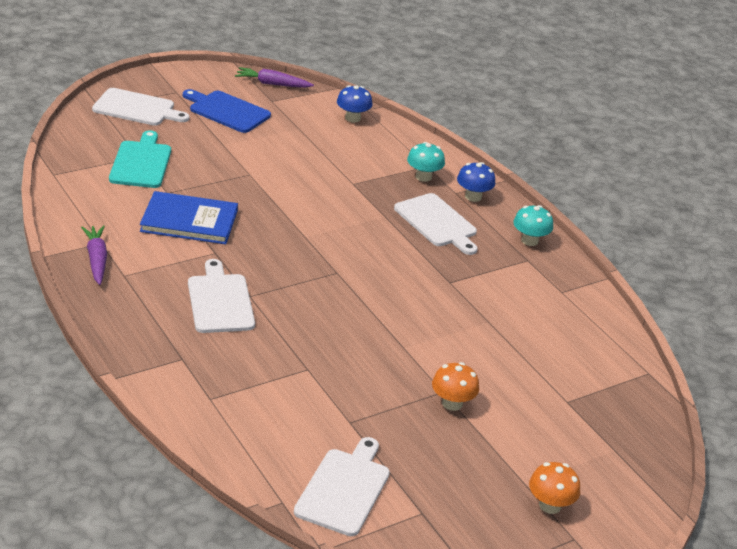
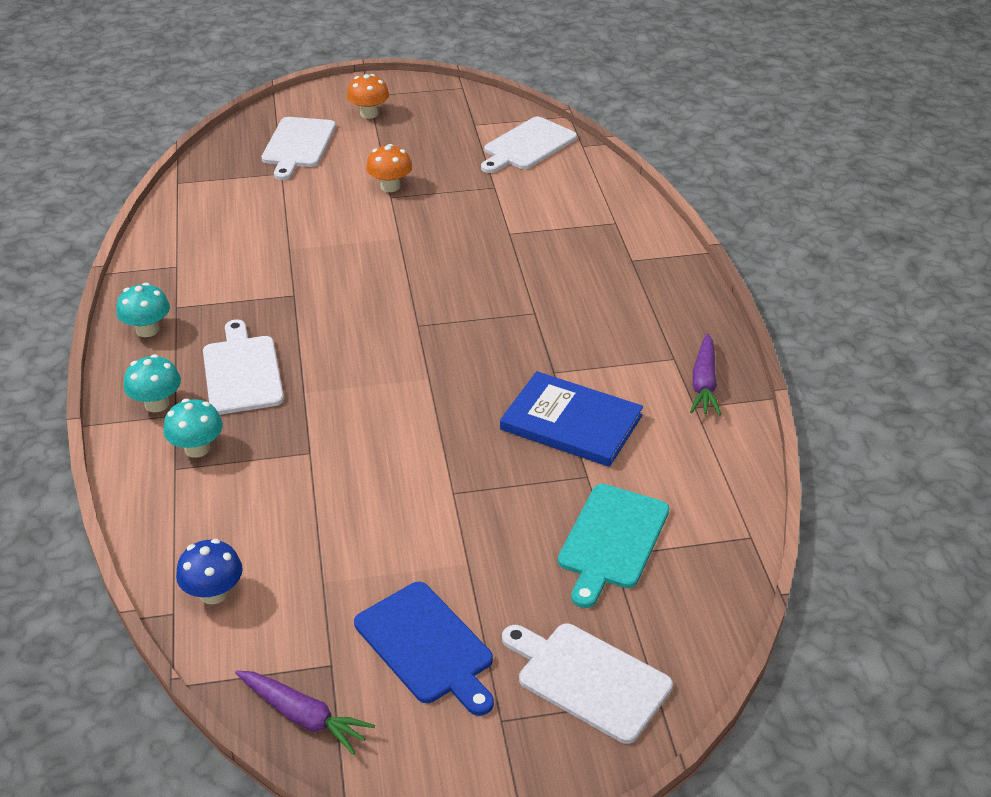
camera: 155 degrees left, 5 degrees up
white cutting board [188,259,255,333] -> white cutting board moved to [261,117,336,180]
blue mushroom [457,162,495,202] -> turquoise mushroom [124,354,181,412]

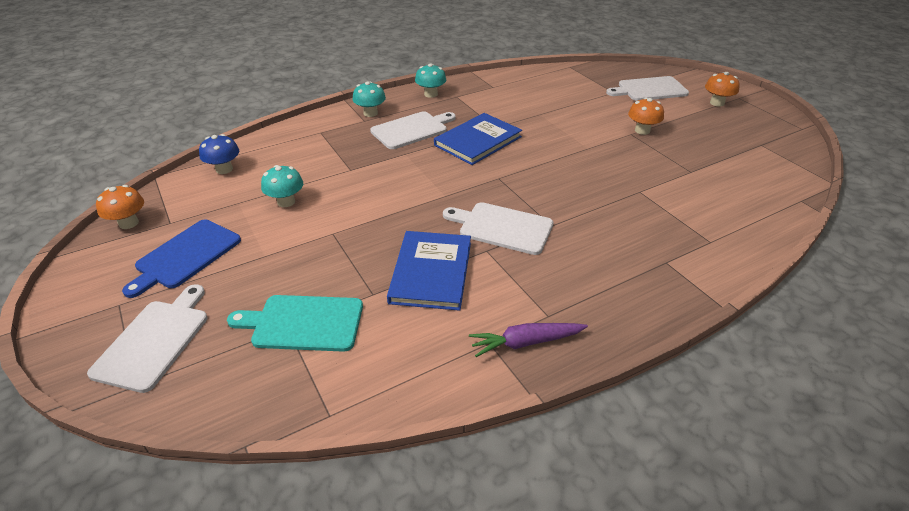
camera: 70 degrees right, 0 degrees up
turquoise mushroom [163,399,223,458] -> turquoise mushroom moved to [261,165,303,207]
purple carrot [235,671,375,755] -> orange mushroom [96,185,144,229]
white cutting board [481,117,577,173] -> white cutting board moved to [443,202,553,255]
none -> blue book [434,113,522,165]

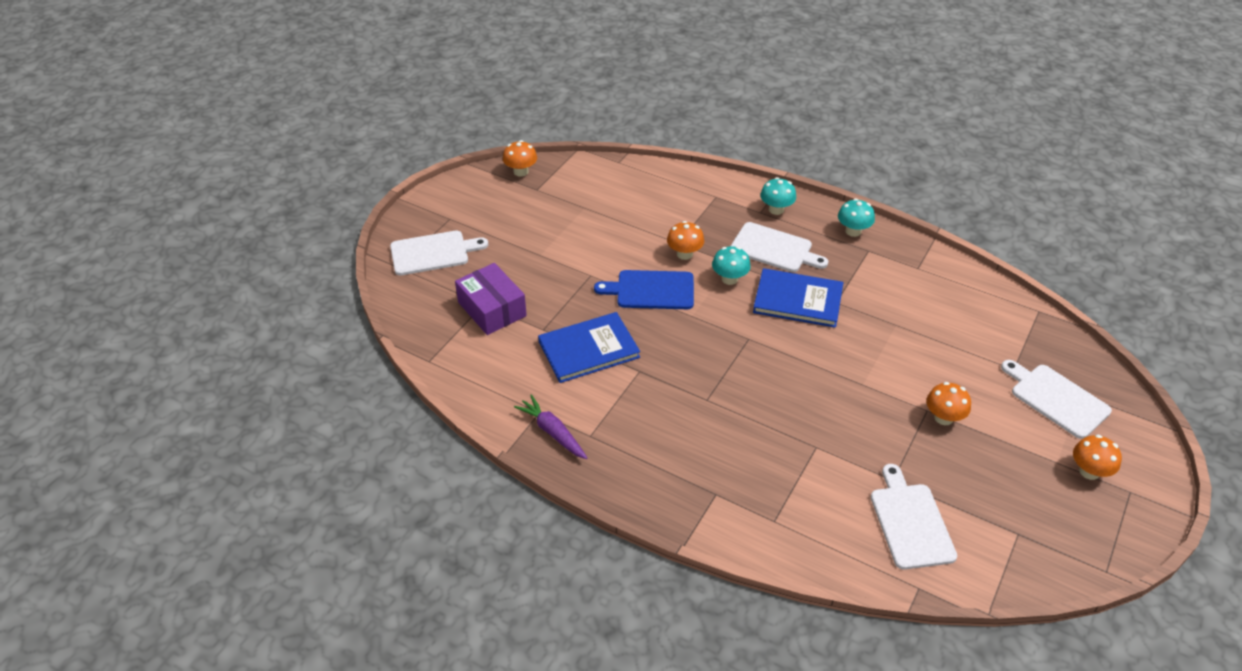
camera: 60 degrees right, 5 degrees up
blue cutting board [122,219,241,298] -> blue cutting board moved to [594,270,694,309]
blue mushroom [199,134,239,174] -> none
turquoise cutting board [227,295,363,352] -> purple box [455,263,527,335]
turquoise mushroom [261,165,303,207] -> turquoise mushroom moved to [712,246,751,285]
white cutting board [443,202,553,255] -> white cutting board moved to [871,464,957,569]
none -> orange mushroom [667,221,704,260]

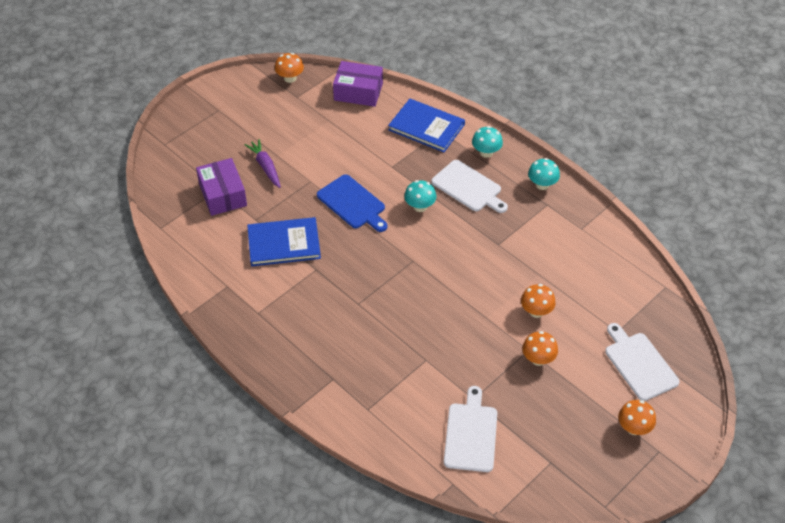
camera: 15 degrees right, 5 degrees up
white cutting board [390,231,488,275] -> none
purple carrot [514,395,587,459] -> purple carrot moved to [244,139,281,188]
blue cutting board [594,270,694,309] -> blue cutting board turned 150 degrees counterclockwise [317,174,387,232]
orange mushroom [667,221,704,260] -> orange mushroom moved to [521,284,556,318]
blue book [753,268,843,328] -> blue book moved to [388,99,465,152]
none -> purple box [333,61,383,107]

